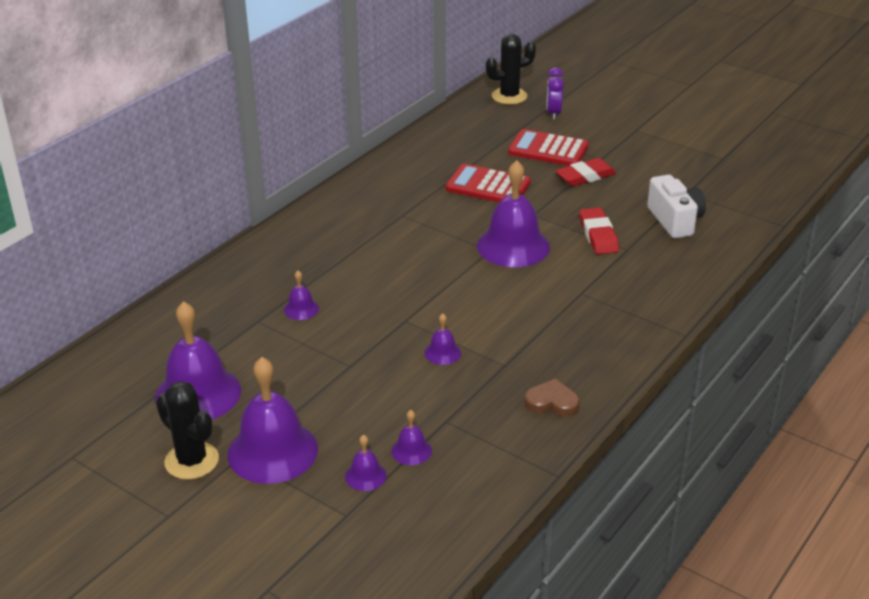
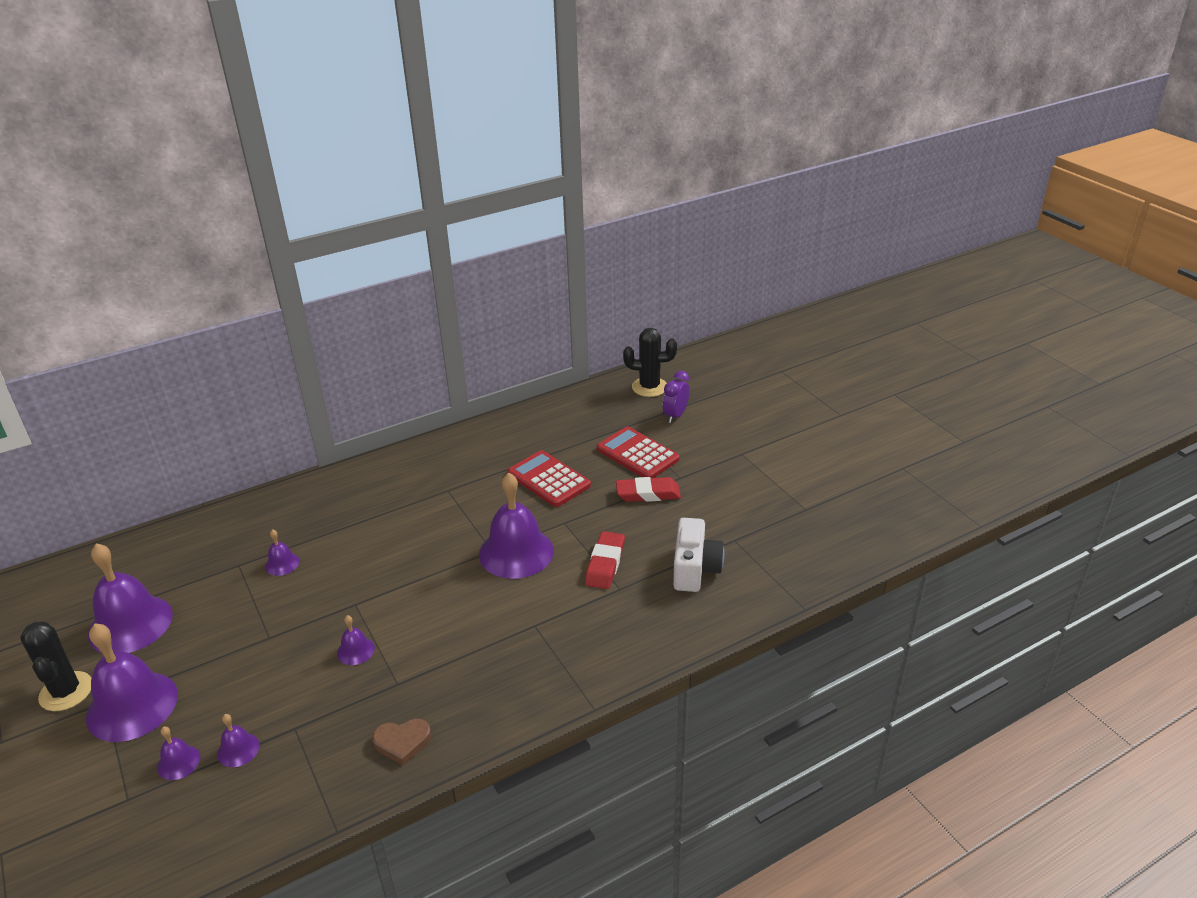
camera: 25 degrees right, 0 degrees up
brown heart [525,379,580,417] -> brown heart turned 135 degrees clockwise [372,719,431,766]

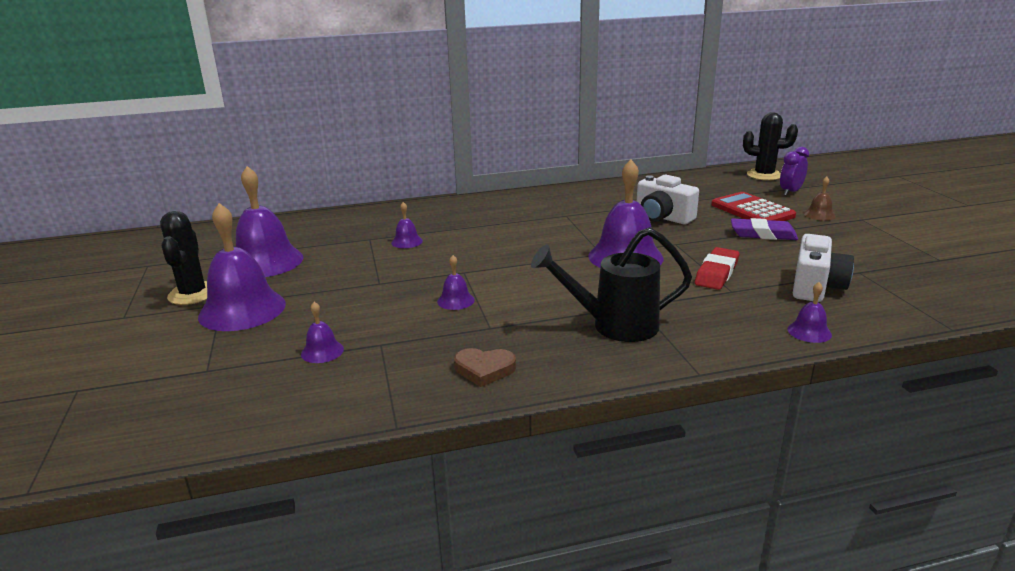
camera: 15 degrees right, 10 degrees down
purple bell [157,726,201,780] -> purple bell moved to [788,282,832,343]
red calculator [508,450,591,507] -> white camera [637,175,699,224]
red eraser [616,477,681,502] -> purple eraser [731,218,798,240]
none -> black watering can [531,227,692,342]
none -> brown bell [804,177,836,221]

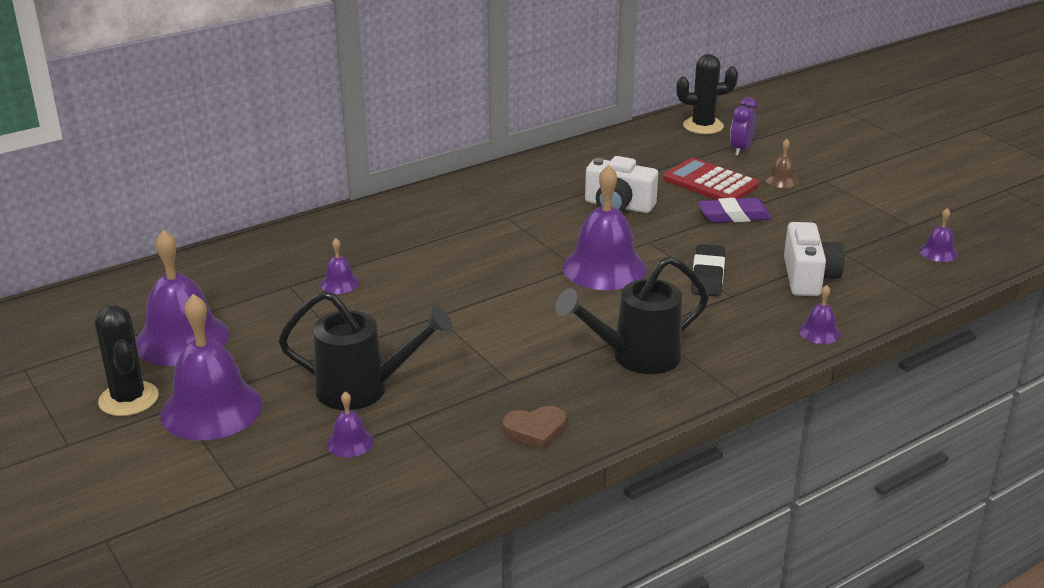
camera: 20 degrees left, 5 degrees up
purple bell [437,255,475,310] -> purple bell moved to [919,208,958,262]
red eraser [695,247,739,290] -> black eraser [691,244,725,296]
none -> black watering can [278,291,452,410]

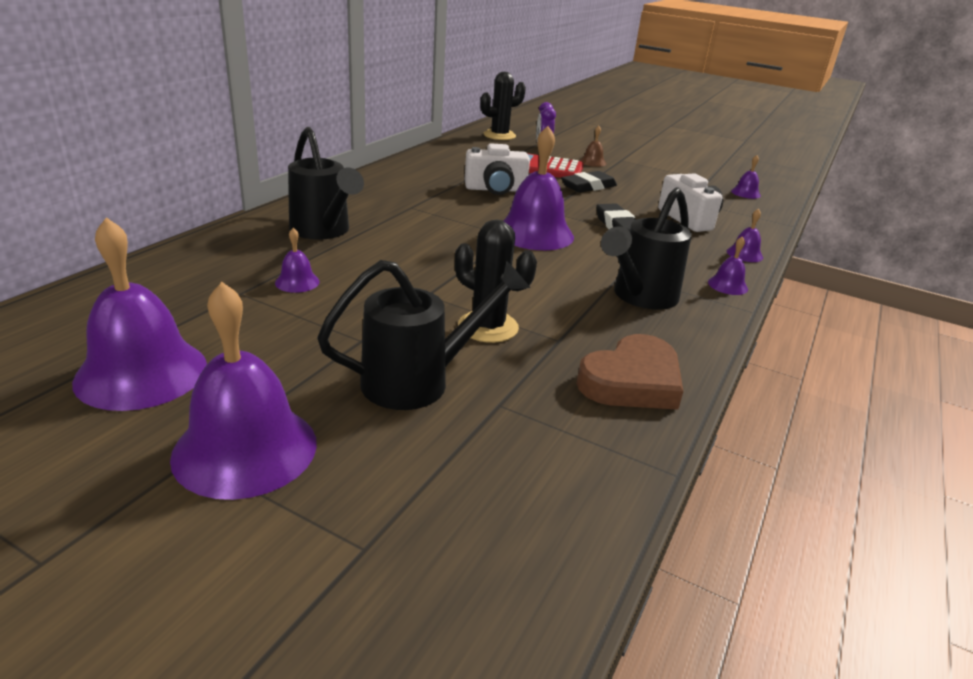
camera: 30 degrees left, 0 degrees up
black cactus [95,305,159,416] -> black cactus moved to [455,219,537,343]
purple bell [326,391,373,457] -> purple bell moved to [708,236,748,295]
brown heart [503,406,566,450] -> brown heart [576,334,684,410], size x1.64
purple eraser [698,198,772,223] -> black eraser [561,171,617,193]
none -> black watering can [288,127,364,240]

